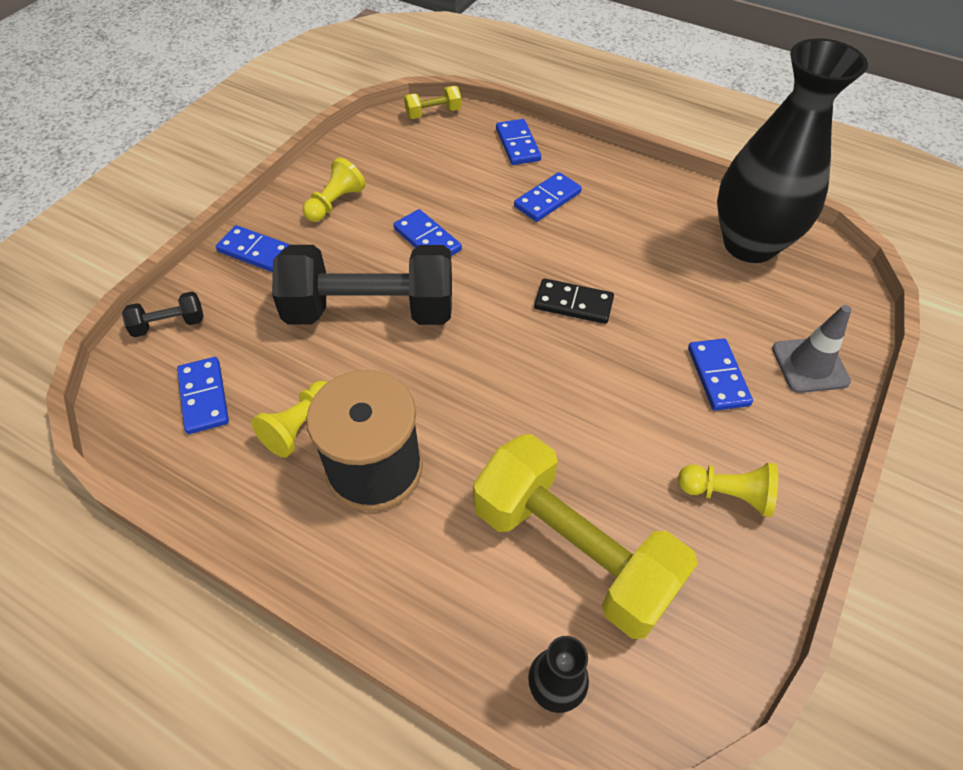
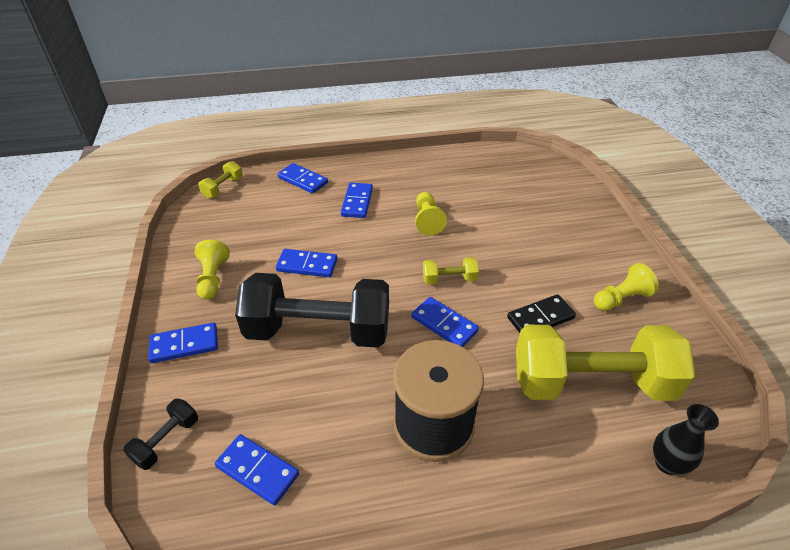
camera: 40 degrees left, 10 degrees down
yellow pawn [251,381,328,458] -> yellow pawn moved to [415,192,447,235]
black dumbbell [272,245,452,325] -> black dumbbell turned 45 degrees clockwise [235,273,389,348]
black domino [534,278,614,324] -> black domino moved to [507,294,576,333]
blue domino [688,339,753,411] -> blue domino moved to [411,297,479,347]
black vase [717,38,868,263] -> none
grey traffic cone [772,305,851,393] -> none
none -> yellow dumbbell [423,257,479,285]

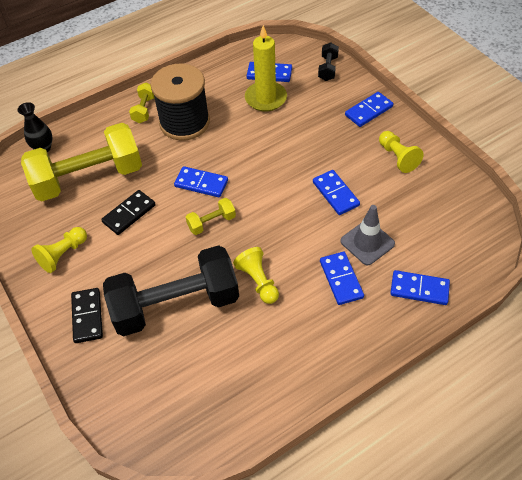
camera: 160 degrees right, 10 degrees up
yellow dumbbell [198,161,243,198] -> yellow dumbbell moved to [129,83,155,123]
black dumbbell [235,273,389,348] -> black dumbbell moved to [103,245,239,336]
blue domino [276,249,337,277] -> blue domino turned 75 degrees clockwise [313,170,360,215]
none -> black domino [71,288,103,343]
none -> yellow candle [245,25,287,112]
none -> grey traffic cone [340,205,395,265]

